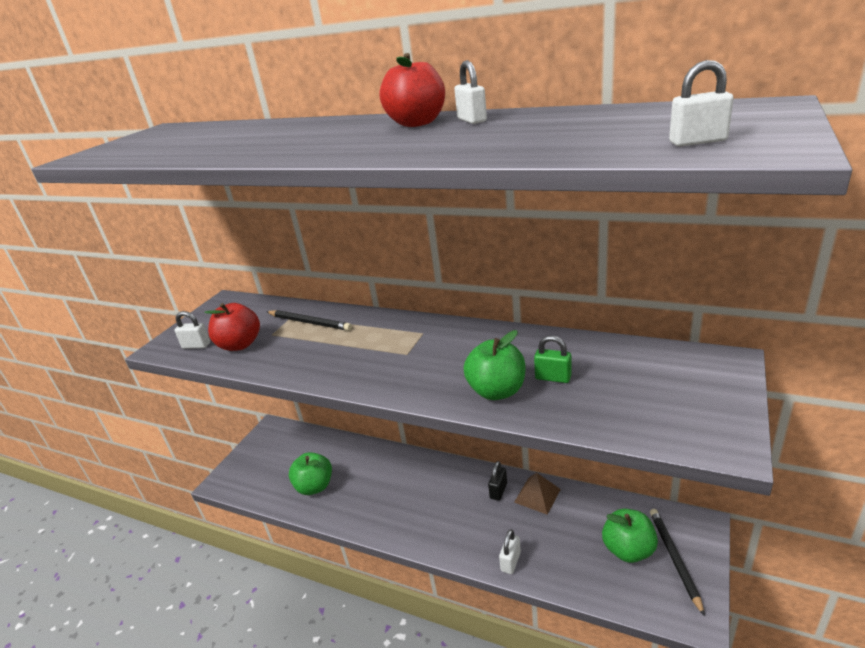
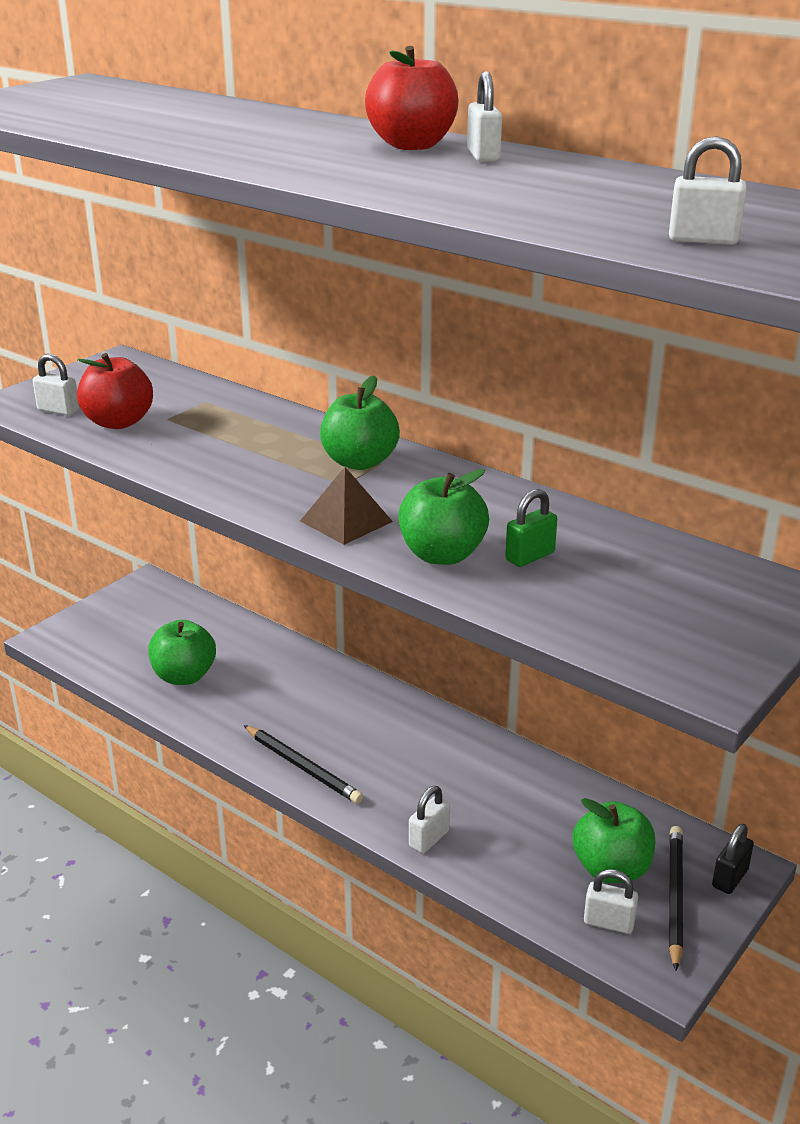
camera: 10 degrees right, 0 degrees up
black pencil [267,310,352,331] -> black pencil moved to [244,725,363,804]
black padlock [488,461,507,501] -> black padlock moved to [712,824,754,894]
brown pyramid [514,472,561,515] -> brown pyramid moved to [300,467,393,545]
green padlock [534,335,571,383] -> green padlock turned 75 degrees counterclockwise [505,489,557,567]
none -> green apple [320,375,400,470]
none -> white padlock [584,869,638,934]

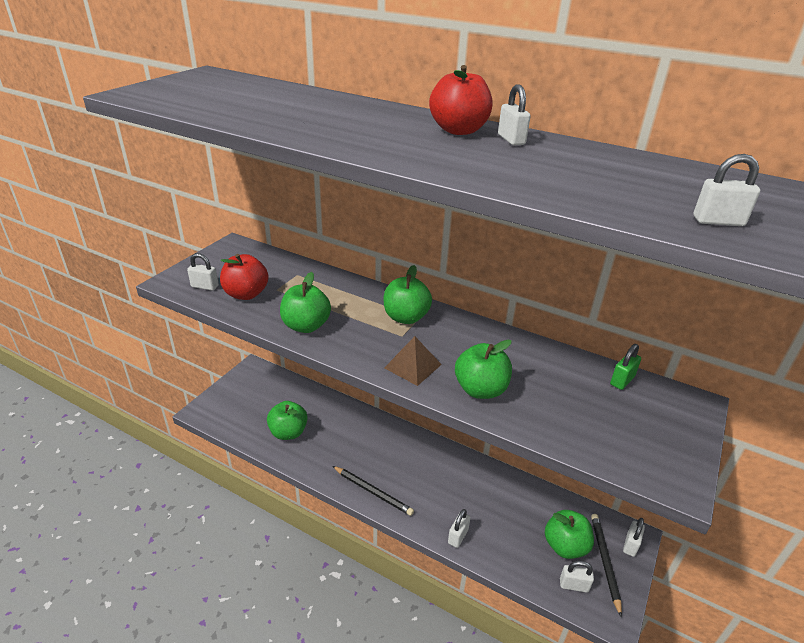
camera: 10 degrees left, 5 degrees up
green padlock [505,489,557,567] -> green padlock moved to [610,344,641,390]
black padlock [712,824,754,894] -> white padlock [623,518,645,557]
none -> green apple [280,272,331,333]

